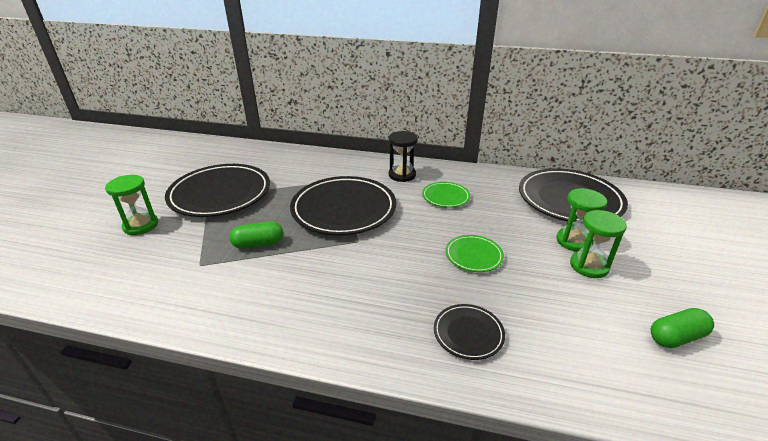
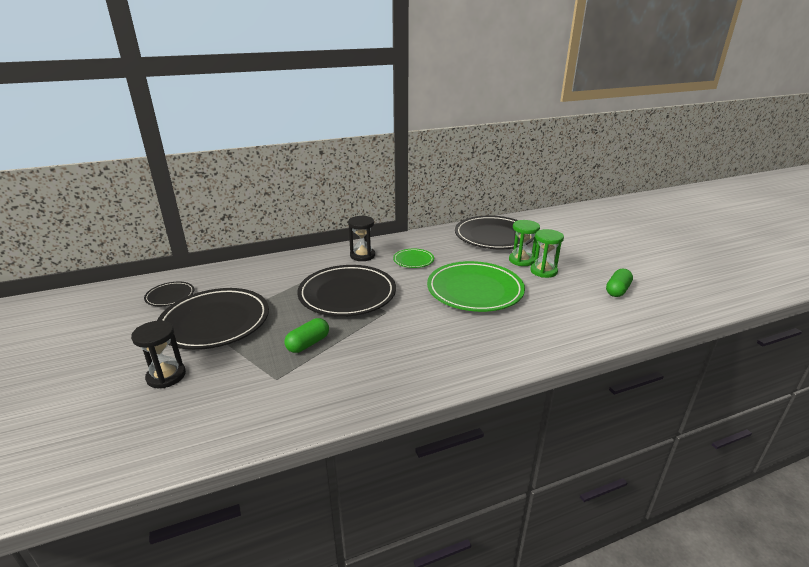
camera: 35 degrees left, 5 degrees down
green hourglass [105,175,158,235] -> black hourglass [131,320,186,388]
black plate [434,304,505,360] -> black plate moved to [144,282,194,306]
green plate [445,235,504,272] -> green plate [427,261,525,312], size x2.11

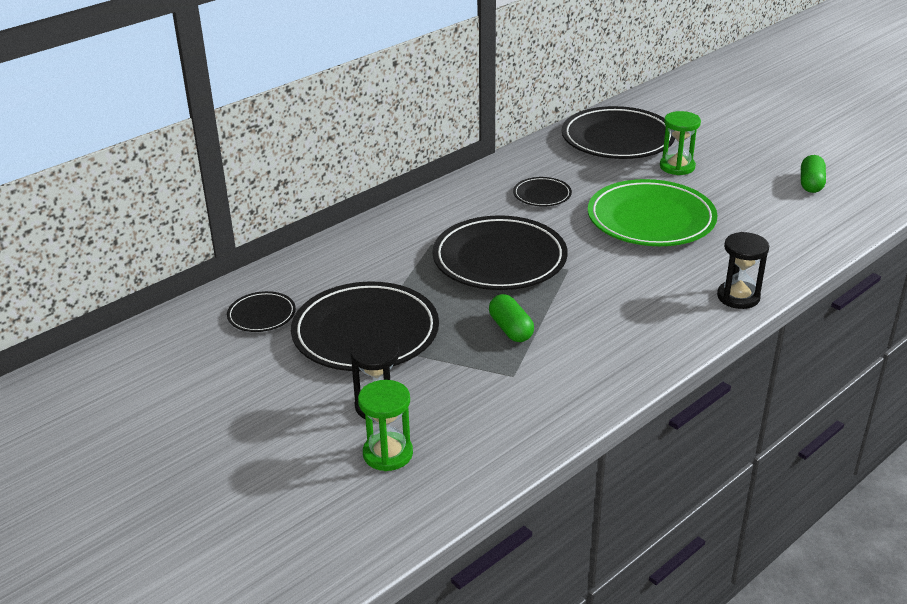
camera: 20 degrees left, 5 degrees up
green capsule [284,318,329,353] -> green capsule turned 45 degrees counterclockwise [489,294,534,342]
black hourglass [348,216,375,261] -> black hourglass moved to [717,232,769,309]
green plate [393,249,434,268] -> black plate [513,177,572,207]
green hourglass [530,229,564,278] -> green hourglass moved to [358,380,413,471]

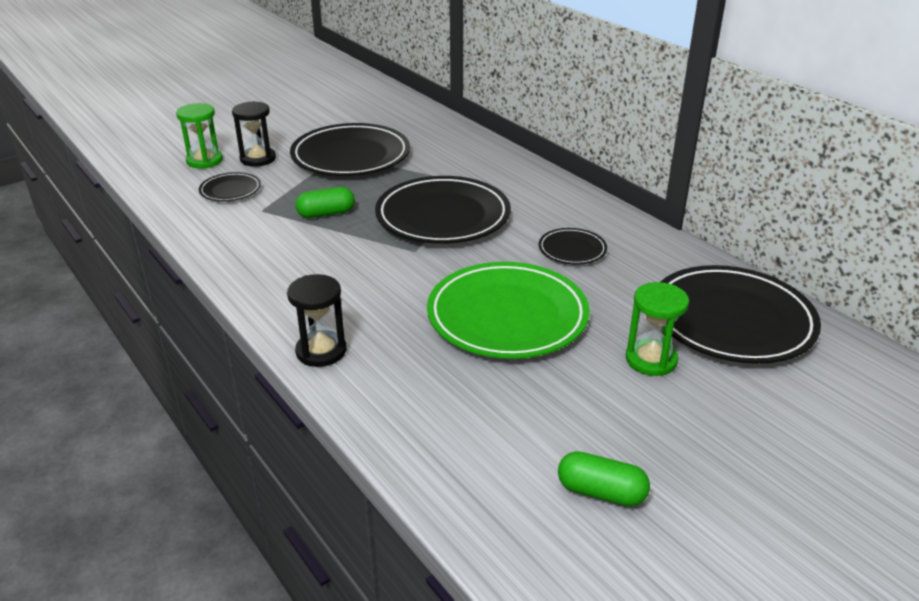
camera: 95 degrees right, 0 degrees up
black plate [227,291,296,332] -> black plate moved to [199,172,261,201]

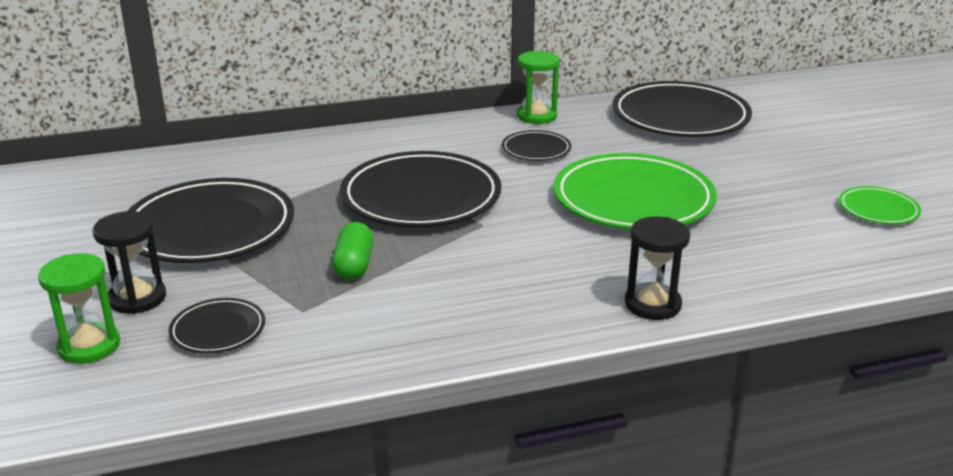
camera: 70 degrees left, 5 degrees down
green capsule [558,451,650,506] -> green plate [839,186,921,224]
green hourglass [626,282,689,376] -> green hourglass moved to [517,51,560,124]

